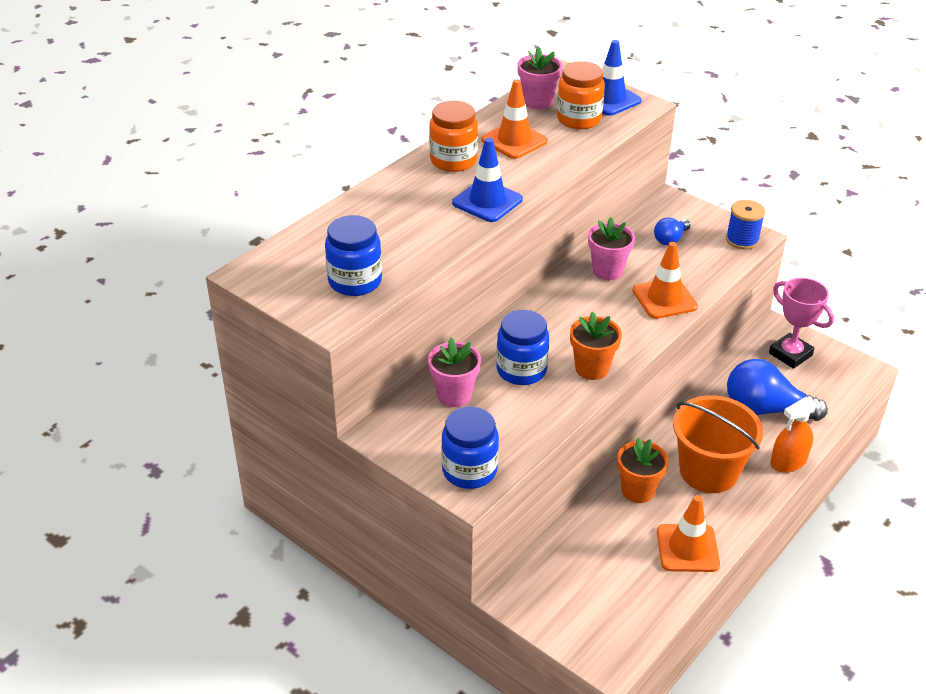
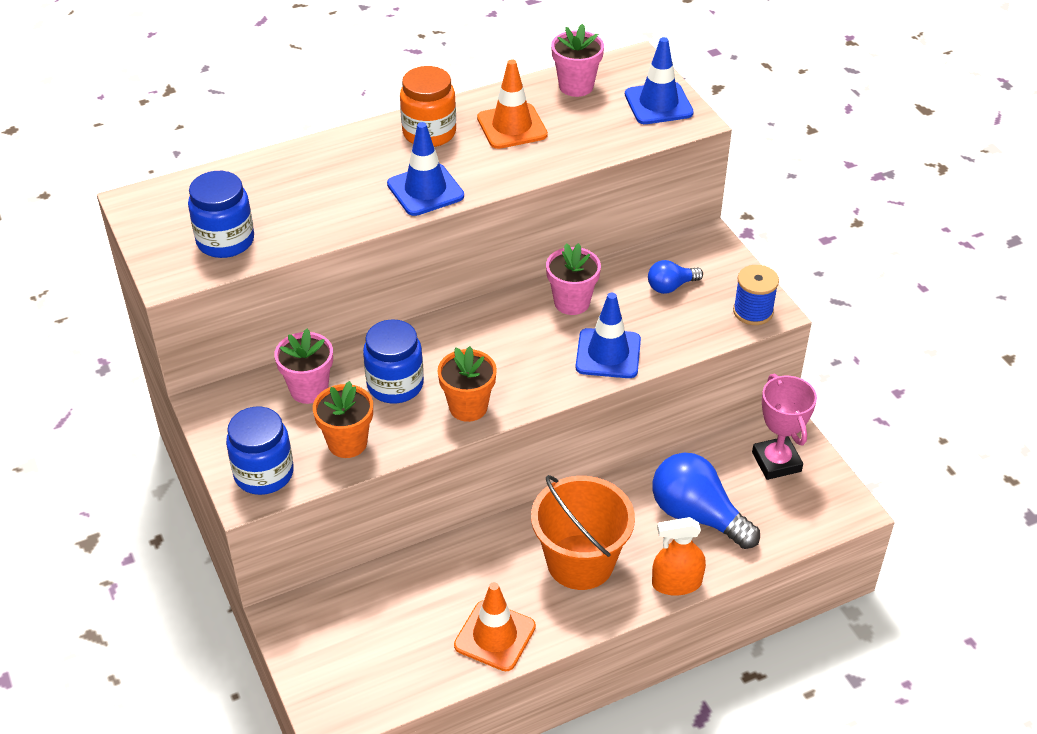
camera: 25 degrees right, 5 degrees up
orange jar [557,61,605,129] -> none
orange flower pot [617,437,669,503] -> orange flower pot moved to [313,381,373,458]
orange traffic cone [632,242,698,319] -> blue traffic cone [576,293,641,378]

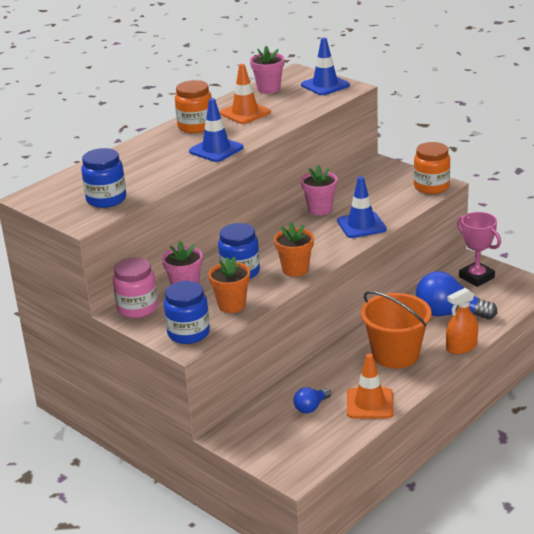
camera: 20 degrees left, 15 degrees down
blue light bulb [648,260,703,294] -> blue light bulb moved to [293,387,331,413]
blue spool [733,265,779,325] -> orange jar [414,142,450,194]
none -> pink jar [113,257,158,318]

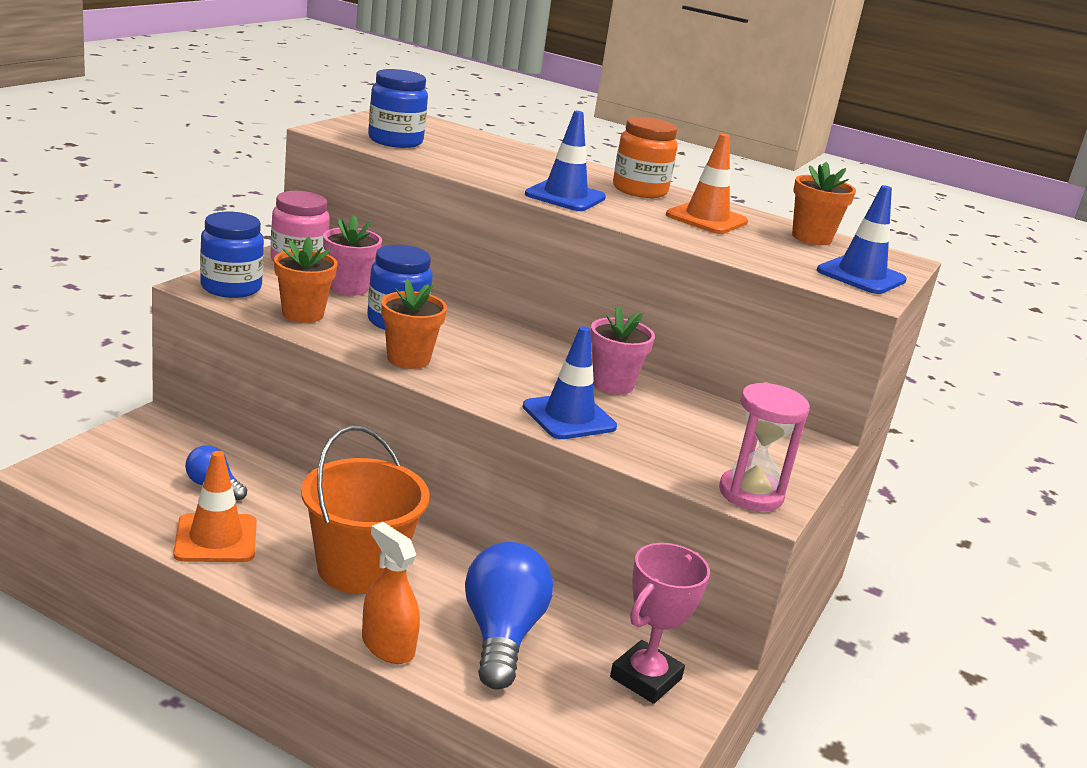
camera: 70 degrees right, 5 degrees down
pink flower pot [250,46,284,94] -> orange flower pot [792,162,856,245]
orange jar [414,142,450,194] -> pink hourglass [719,382,810,511]

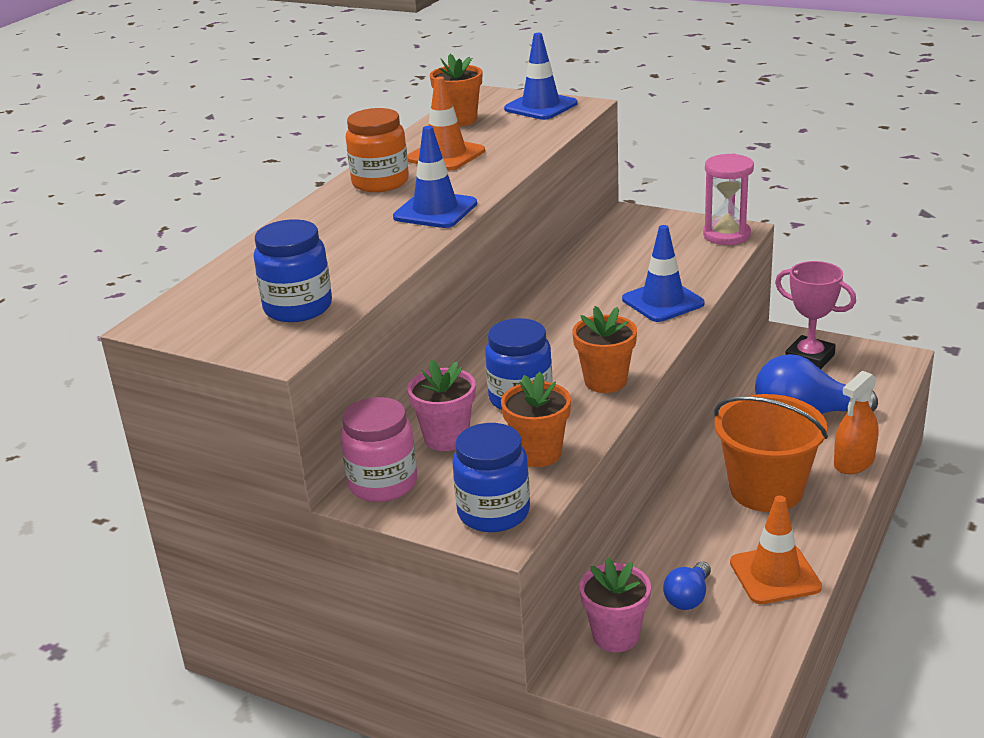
camera: 85 degrees left, 5 degrees up
pink flower pot [590,306,655,395] -> pink flower pot moved to [580,558,651,652]

